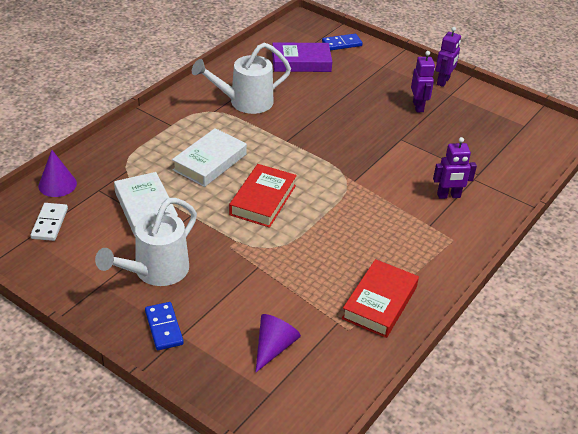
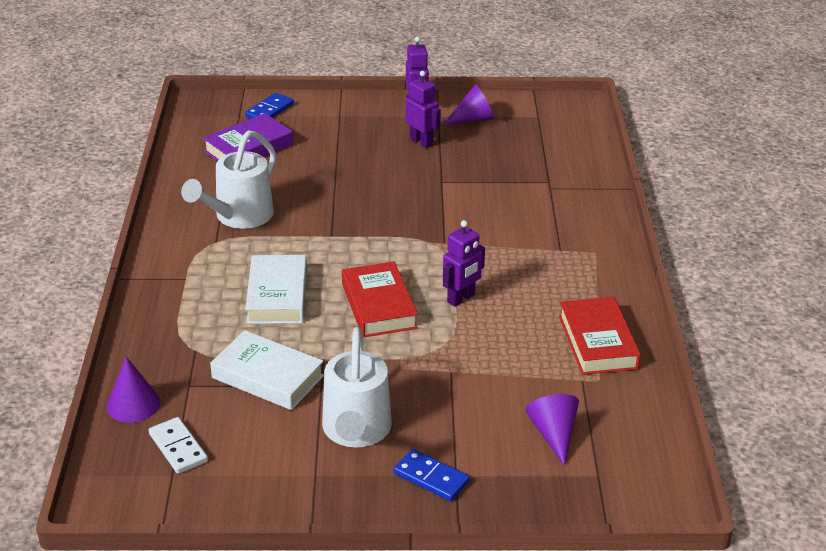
camera: 35 degrees left, 5 degrees down
purple robot [433,137,477,199] -> purple robot moved to [443,220,485,307]
none -> purple cone [444,84,494,124]

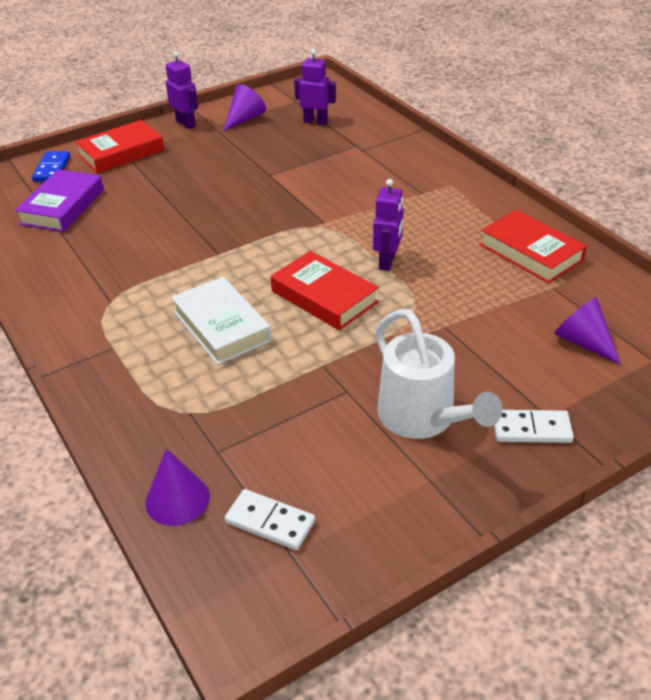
camera: 30 degrees left, 5 degrees up
white watering can [181,130,276,229] -> none
white book [210,330,324,410] -> none
blue domino [394,449,470,501] -> white domino [494,410,574,443]
purple robot [406,71,441,148] -> purple robot moved to [294,49,336,125]
none -> red book [75,120,164,173]

